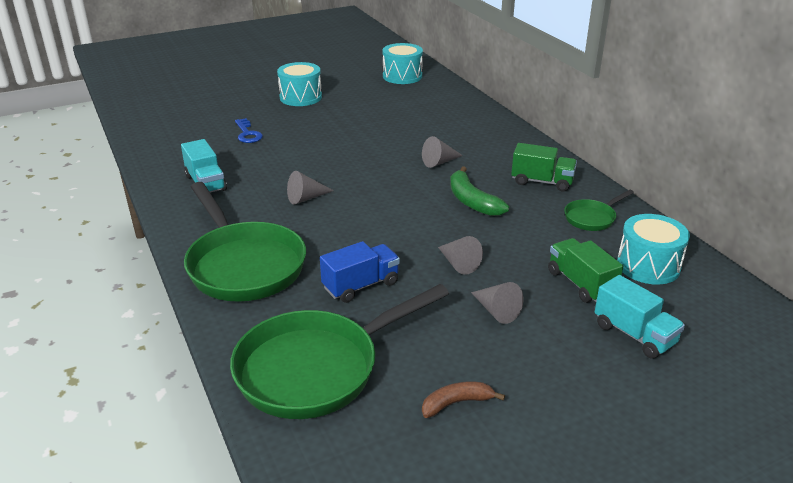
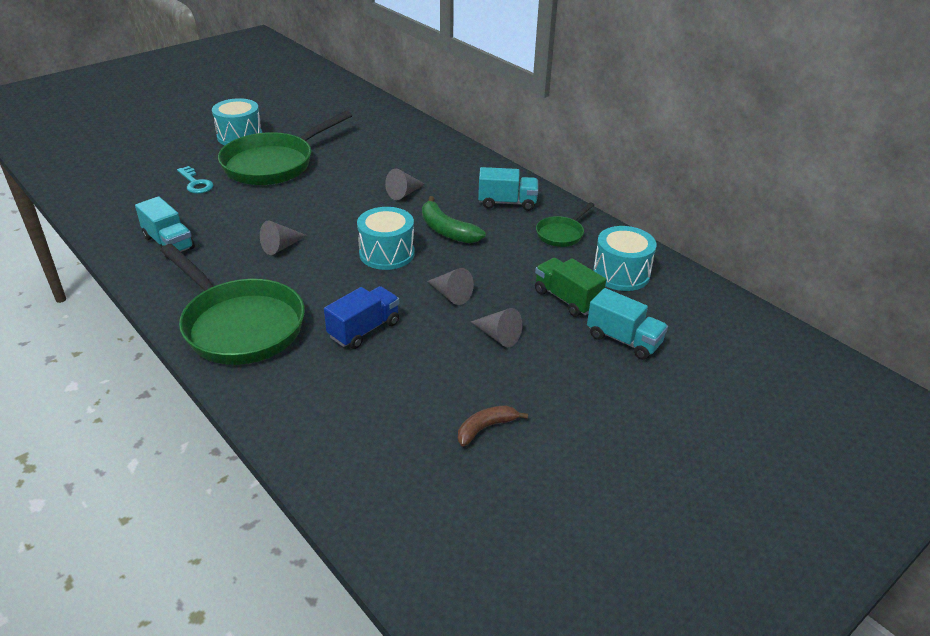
camera: 15 degrees left, 5 degrees up
green pan [230,284,449,419] -> green pan moved to [218,111,352,185]
blue key [235,118,263,143] -> turquoise key [177,166,214,194]
turquoise drum [383,43,423,84] -> turquoise drum moved to [357,207,415,270]
green truck [511,143,577,191] -> turquoise truck [478,167,538,211]

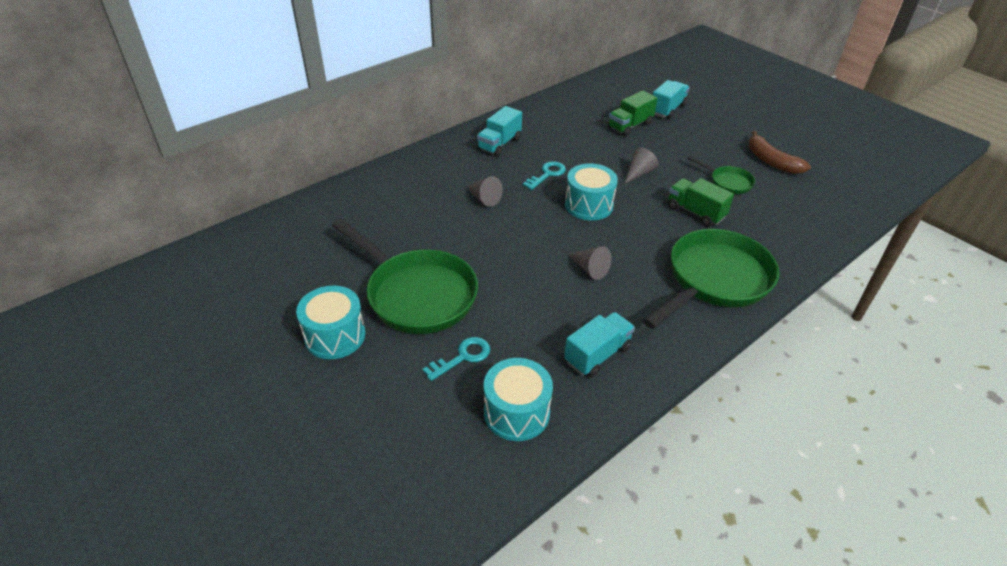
camera: 90 degrees left, 5 degrees up
blue truck [324,286,399,349] -> green truck [668,178,734,227]
green banana [422,196,485,243] -> turquoise key [523,161,566,190]
brown banana [458,405,528,447] -> brown banana [749,131,811,174], size x1.53
grey cone [471,308,522,347] -> none
turquoise truck [478,167,538,211] -> turquoise truck turned 150 degrees counterclockwise [477,106,522,156]
green pan [536,202,594,247] -> green pan moved to [687,155,755,194]
turquoise drum [593,226,656,291] -> turquoise drum moved to [484,358,553,441]

